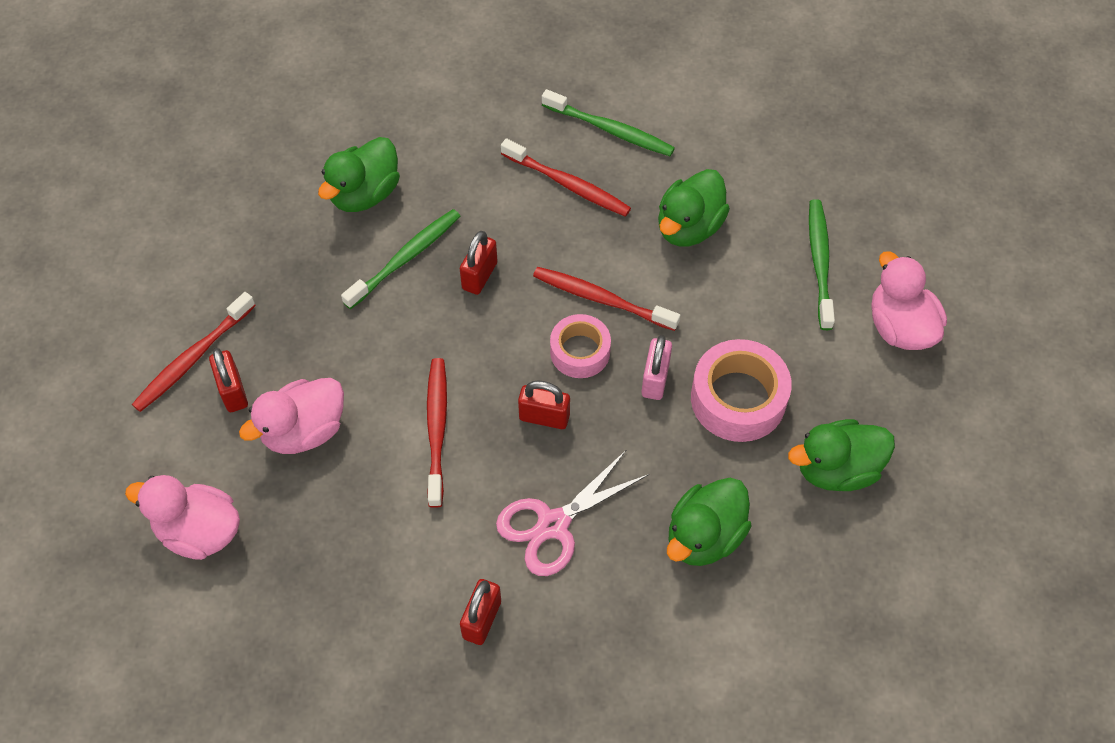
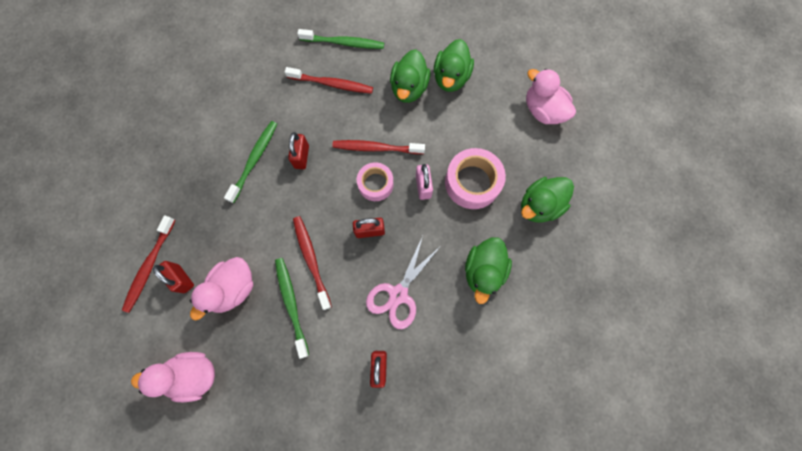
camera: 20 degrees left, 15 degrees up
green duck [318,137,400,212] -> green duck moved to [434,39,474,92]
green toothbrush [809,199,835,330] -> green toothbrush moved to [275,258,309,359]

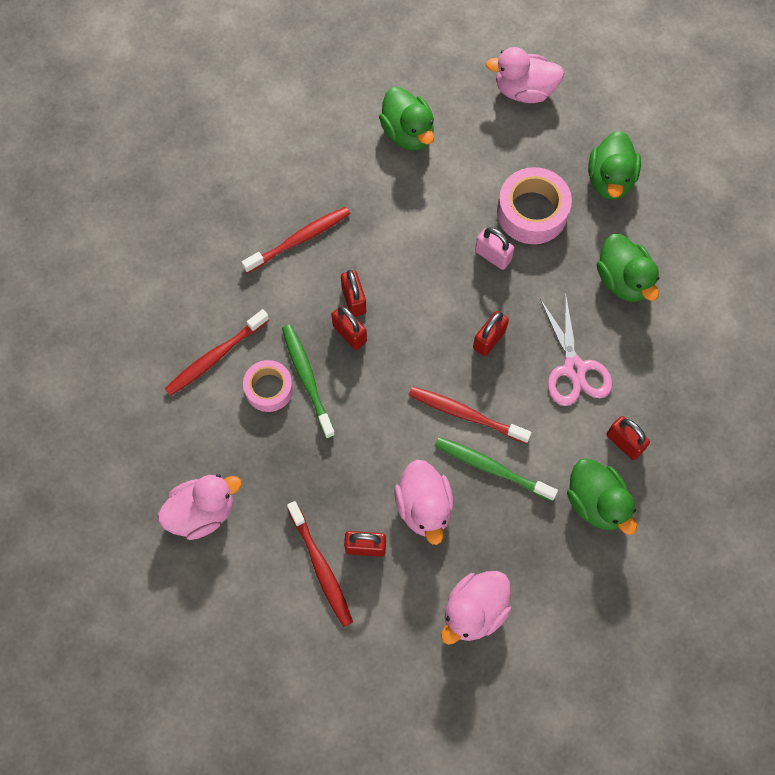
camera: 45 degrees left, 5 degrees down
green toothbrush [297,29,384,49] -> none
red toothbrush [333,140,425,154] -> red toothbrush moved to [165,309,269,396]
pink tape [357,162,394,201] -> pink tape moved to [243,360,293,412]
green duck [390,49,430,103] -> green duck moved to [567,458,637,535]
none -> pink duck [158,474,242,540]
none -> red padlock [341,270,366,317]

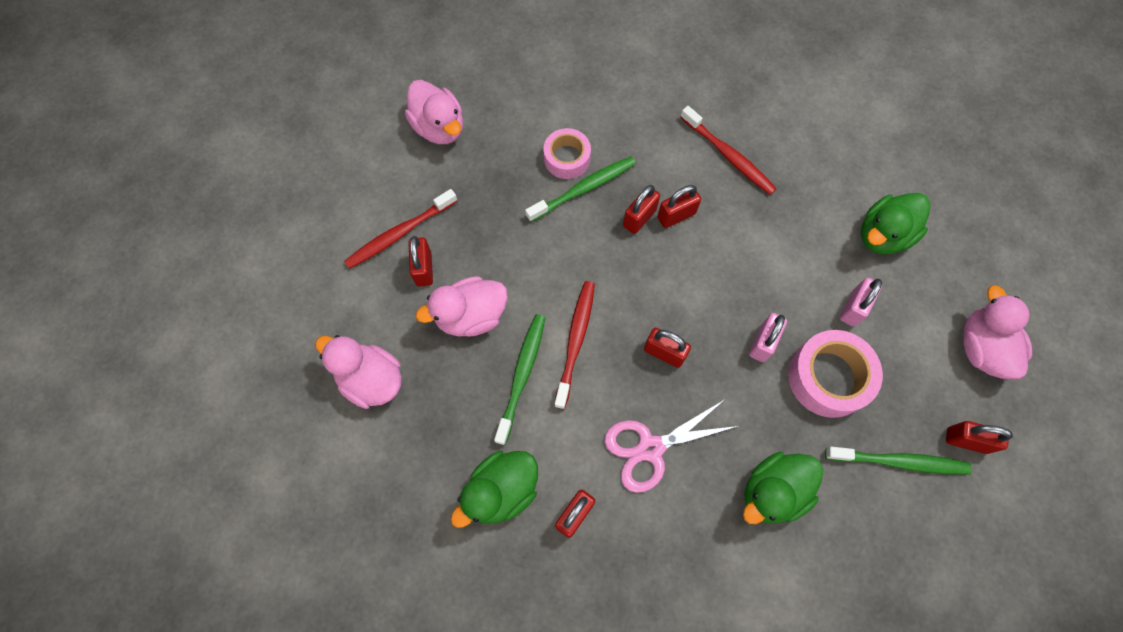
camera: 80 degrees right, 0 degrees up
red toothbrush [165,309,269,396] -> none
green duck [588,131,641,200] -> green toothbrush [825,446,972,474]
none -> pink padlock [840,278,882,327]
none -> red padlock [946,421,1013,454]

